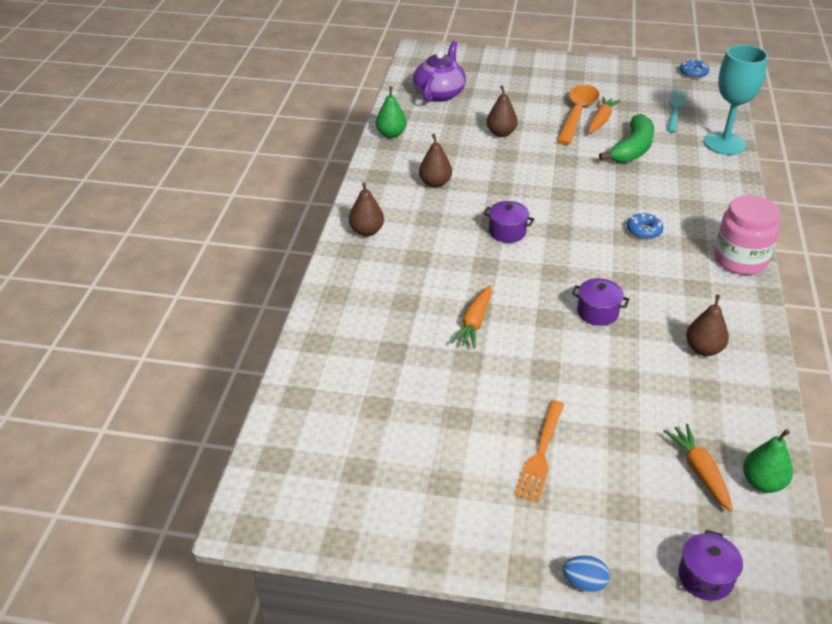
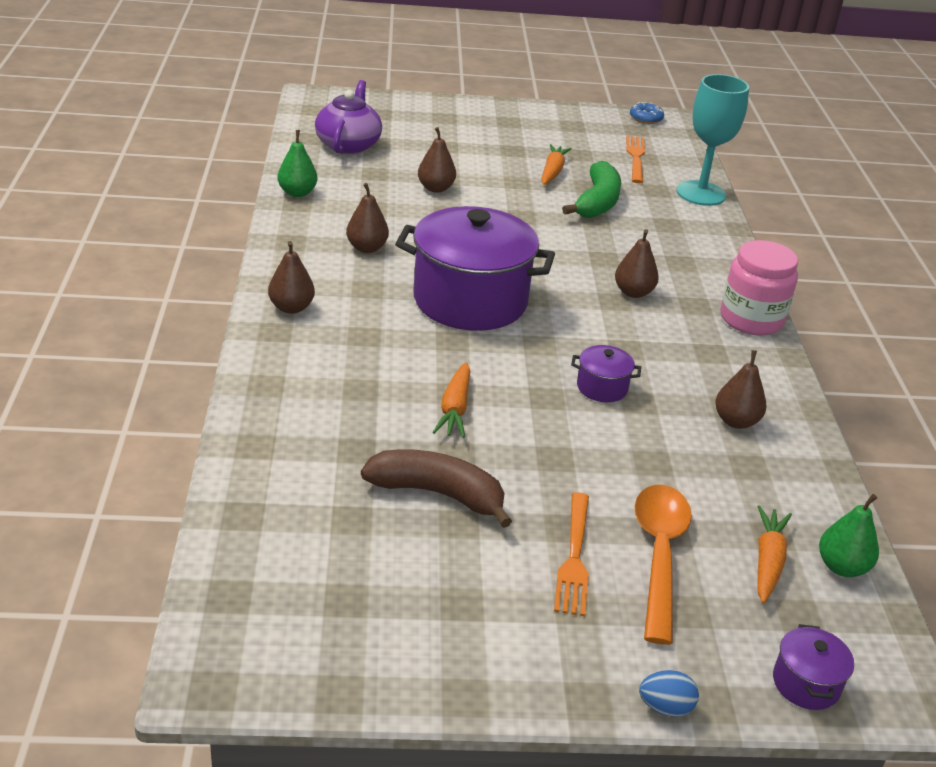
camera: 15 degrees left, 5 degrees down
purple pot [483,201,534,243] -> purple pot [395,206,555,331], size x2.42
orange spoon [557,85,600,145] -> orange spoon moved to [635,485,692,645]
blue donut [627,212,664,239] -> brown pear [615,229,659,298]
orange carrot [664,424,733,512] -> orange carrot turned 45 degrees clockwise [757,505,792,603]
turquoise fork [667,89,687,133] -> orange fork [626,136,645,183]
none -> brown banana [361,449,512,528]

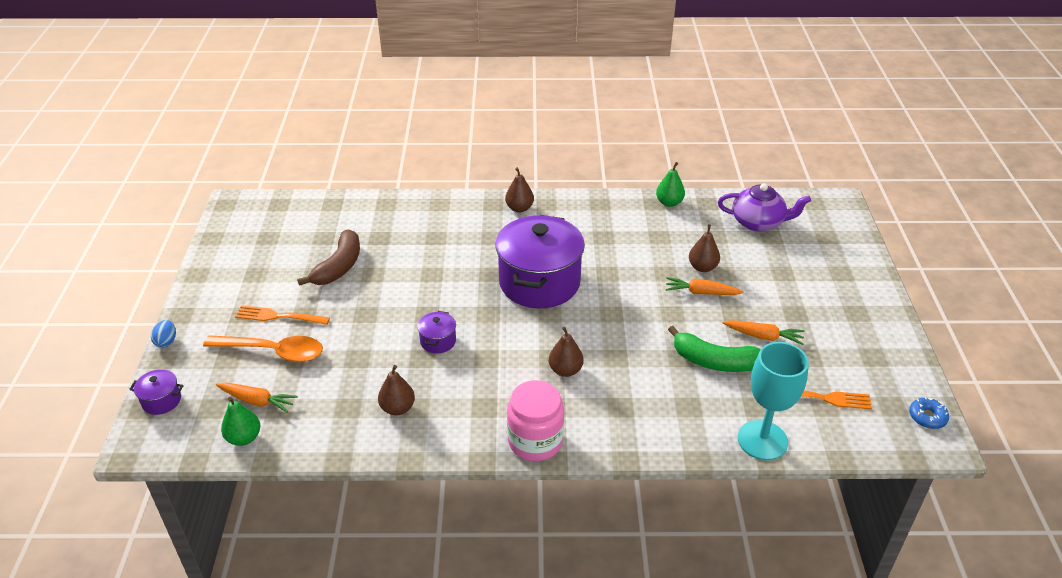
camera: 95 degrees right, 5 degrees up
brown pear [346,183,389,253] -> none
orange carrot [433,362,470,438] -> orange carrot moved to [666,277,743,295]

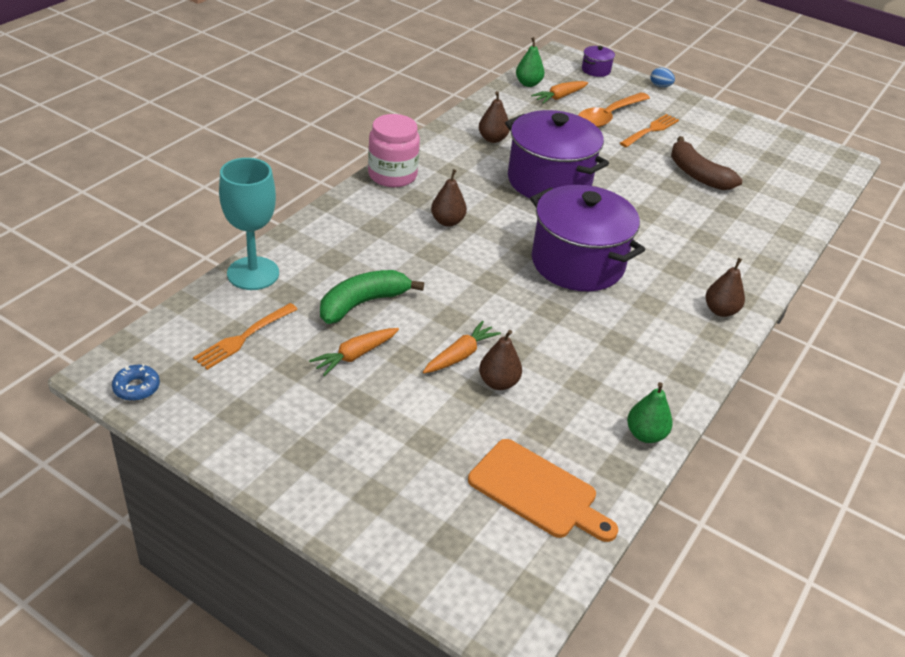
camera: 120 degrees right, 0 degrees up
purple pot [417,311,456,353] -> purple pot [505,110,609,201], size x2.42
purple teapot [718,183,811,232] -> orange cutting board [468,439,618,542]

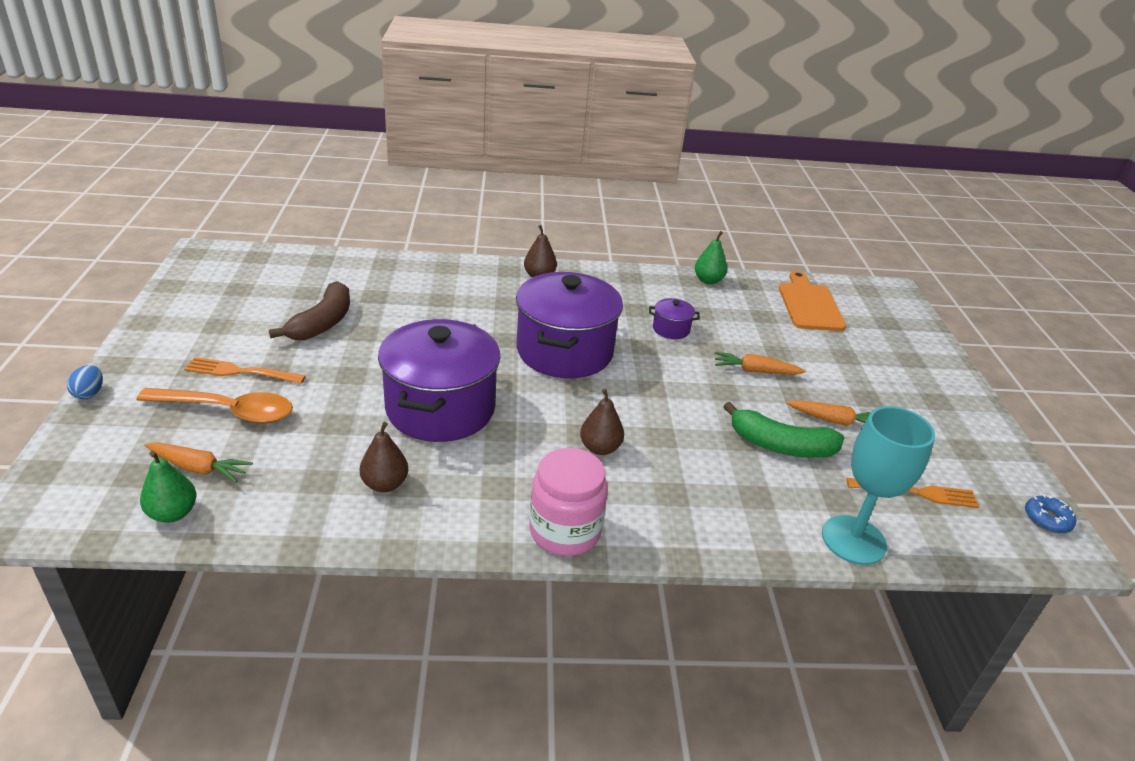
camera: 125 degrees left, 5 degrees down
brown pear [479,330,522,390] -> none
purple pot [582,46,615,77] -> purple pot moved to [649,298,700,339]

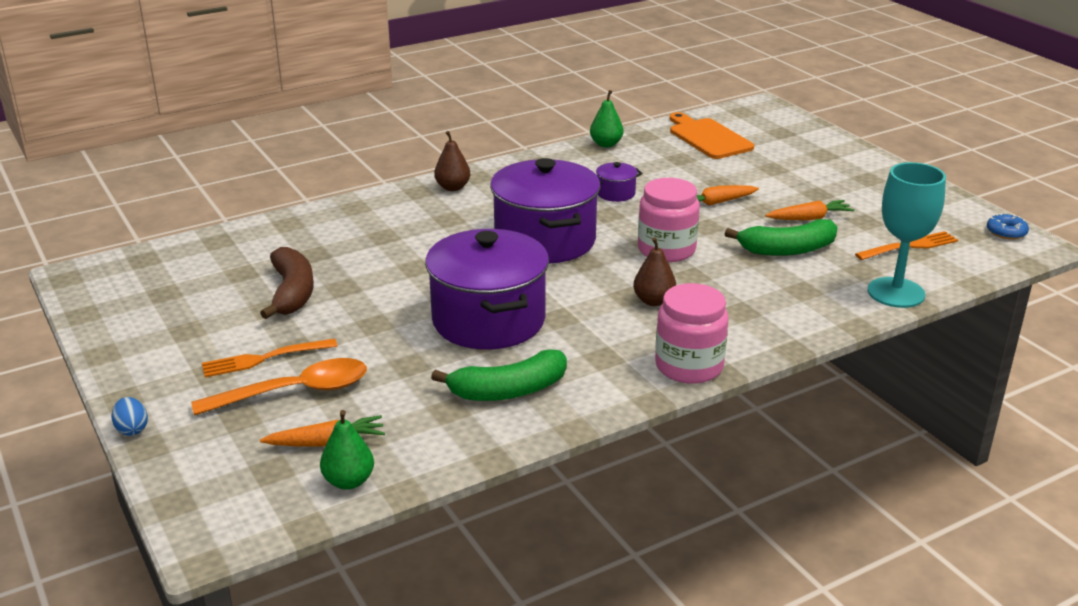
camera: 25 degrees left, 5 degrees down
brown pear [360,422,408,492] -> green banana [431,349,567,401]
none -> pink jar [638,178,700,262]

